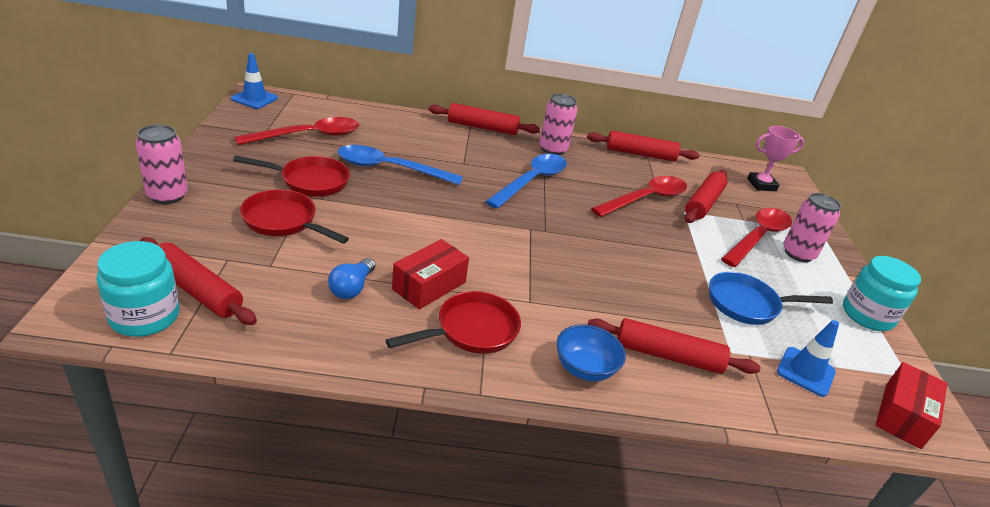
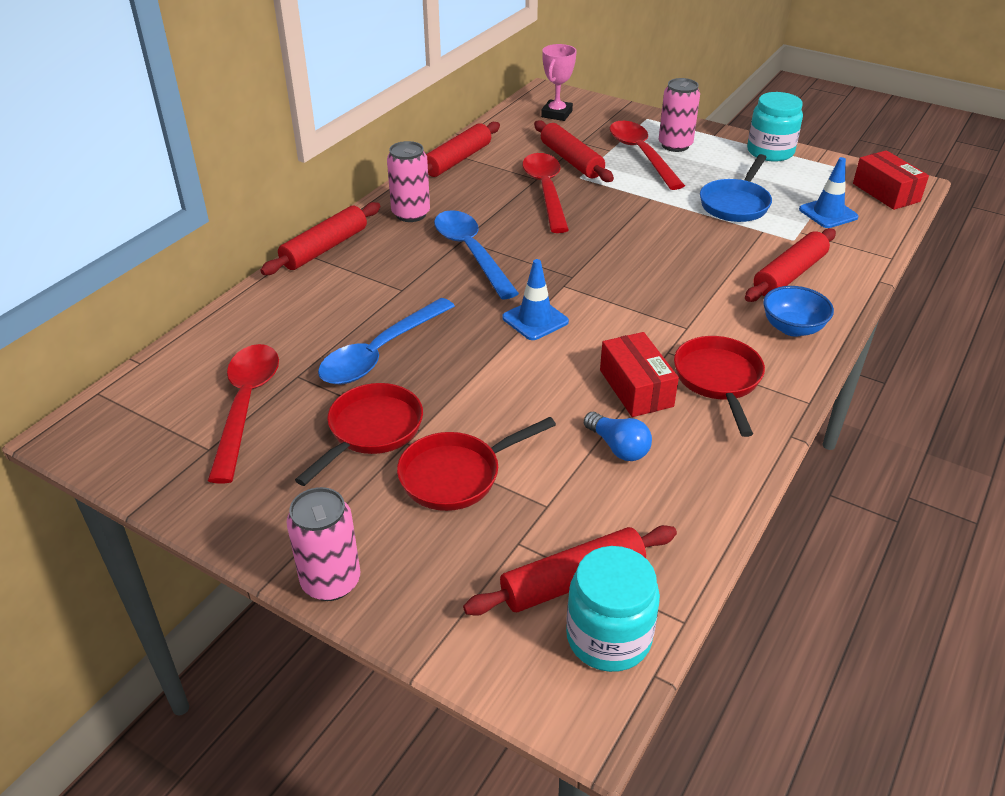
camera: 55 degrees left, 5 degrees up
blue traffic cone [231,53,278,109] -> blue traffic cone moved to [502,259,569,340]

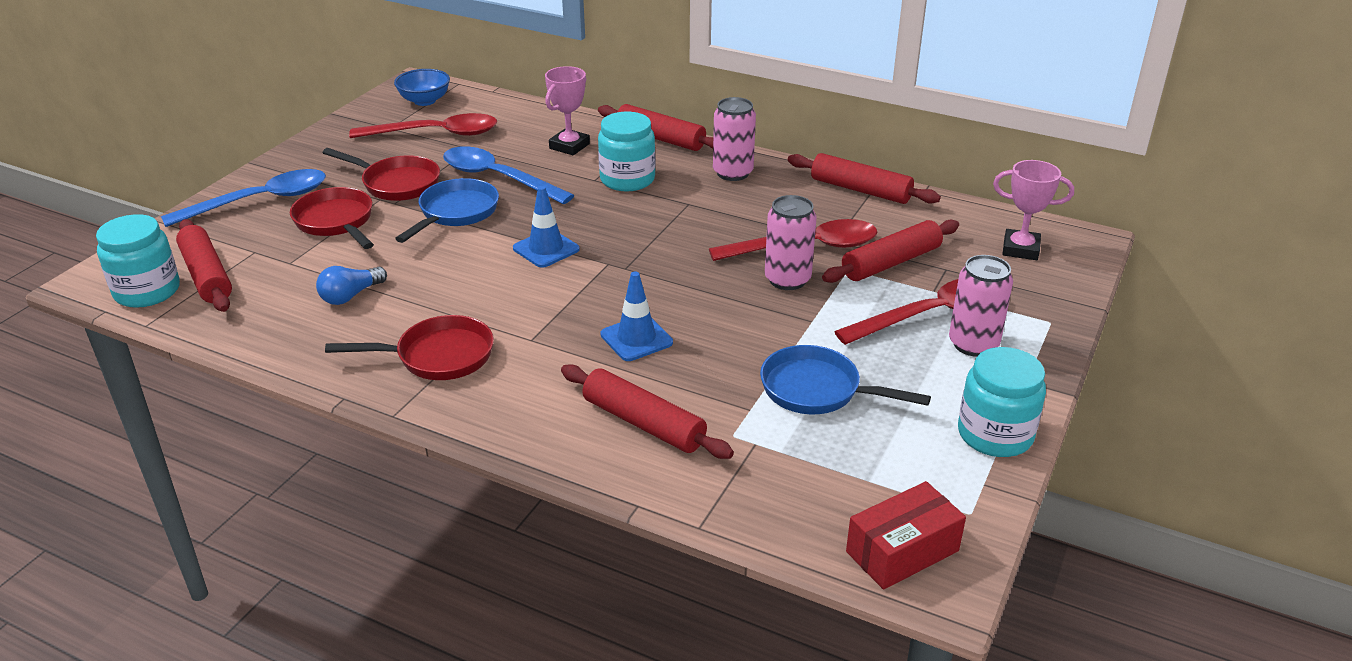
camera: 85 degrees right, 5 degrees down
pink can [286,487,360,601] -> pink can moved to [765,195,816,290]
blue spoon [434,210,519,300] -> blue spoon moved to [161,169,326,227]
red box [600,332,679,417] -> none
blue bowl [763,286,834,337] -> blue bowl moved to [394,69,450,106]
blue traffic cone [799,157,859,228] -> blue traffic cone moved to [600,271,673,361]
none -> blue pan [395,178,499,243]
none -> pink trophy [545,66,590,155]
none -> turquoise jar [598,112,655,192]

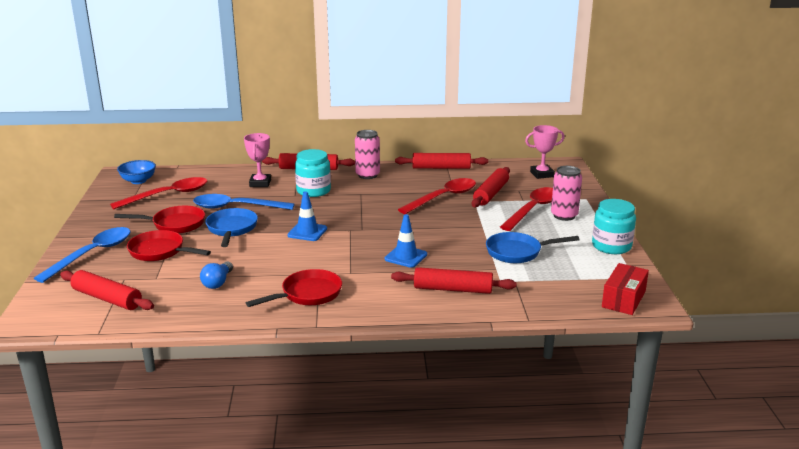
camera: 30 degrees left, 10 degrees down
turquoise jar [96,214,180,308] -> none
pink can [765,195,816,290] -> none

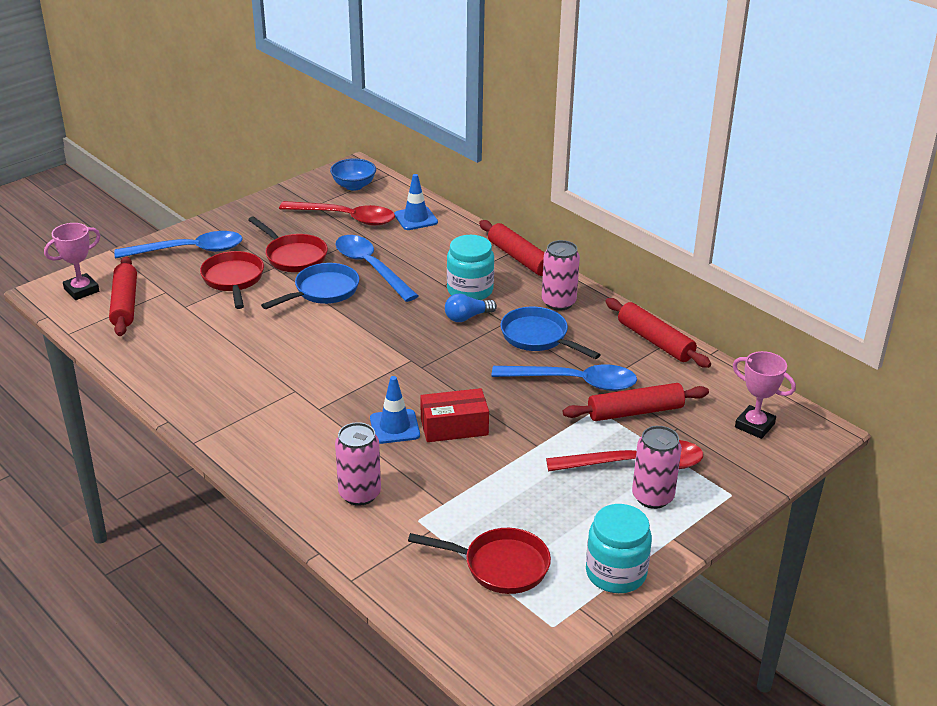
camera: 50 degrees right, 10 degrees up
blue light bulb [200,261,233,289] -> blue light bulb moved to [445,294,497,322]
pink trophy [244,133,271,187] -> pink trophy moved to [44,223,101,300]
red pan [246,269,342,307] -> red pan moved to [408,528,551,594]
blue traffic cone [287,191,327,241] -> blue traffic cone moved to [394,174,438,230]
red rolling pin [391,267,517,294] -> pink can [335,422,381,506]
red spoon [398,178,476,214] -> blue spoon [491,364,637,391]
blue pan [486,232,580,263] -> blue pan moved to [500,307,601,359]
red box [602,263,649,315] -> red box moved to [420,388,489,442]

